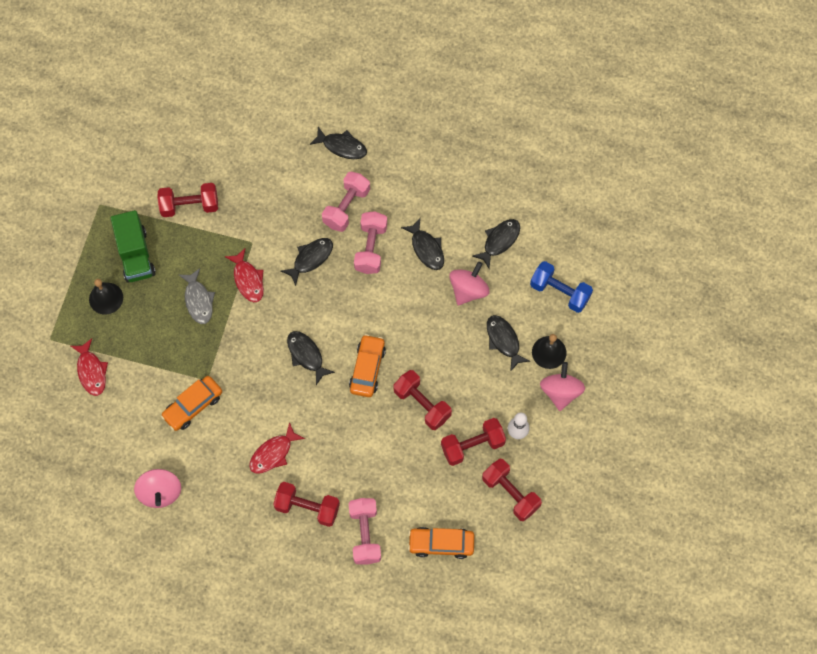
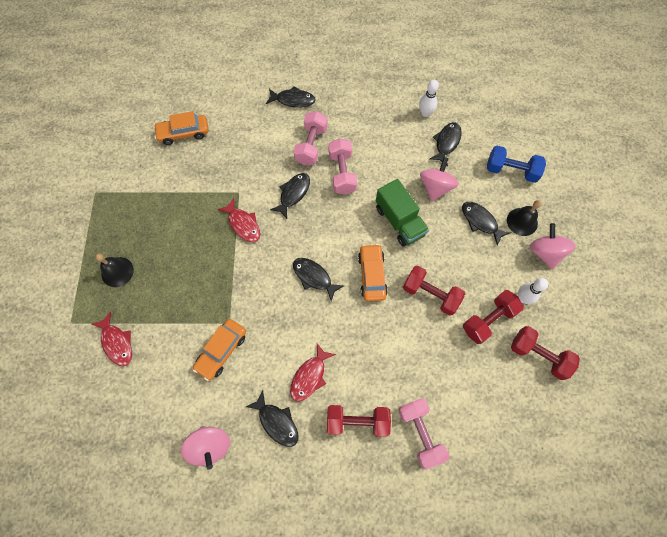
camera: 15 degrees left, 0 degrees up
green truck [111,210,156,282] -> green truck moved to [376,179,429,247]
red dumbbell [158,183,218,217] -> none
grey fish [179,268,215,324] -> none
black fish [401,218,444,270] -> black fish moved to [246,391,299,447]
orange car [408,527,474,559] -> orange car moved to [153,111,209,145]
none -> white bowling pin [419,80,439,117]

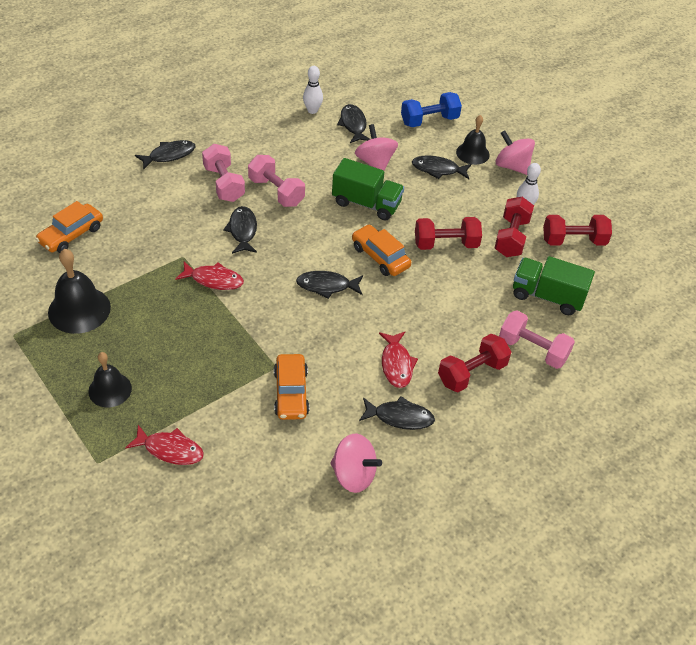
camera: 40 degrees left, 20 degrees down
none -> black bell [48,249,111,334]
none -> green truck [513,256,595,315]

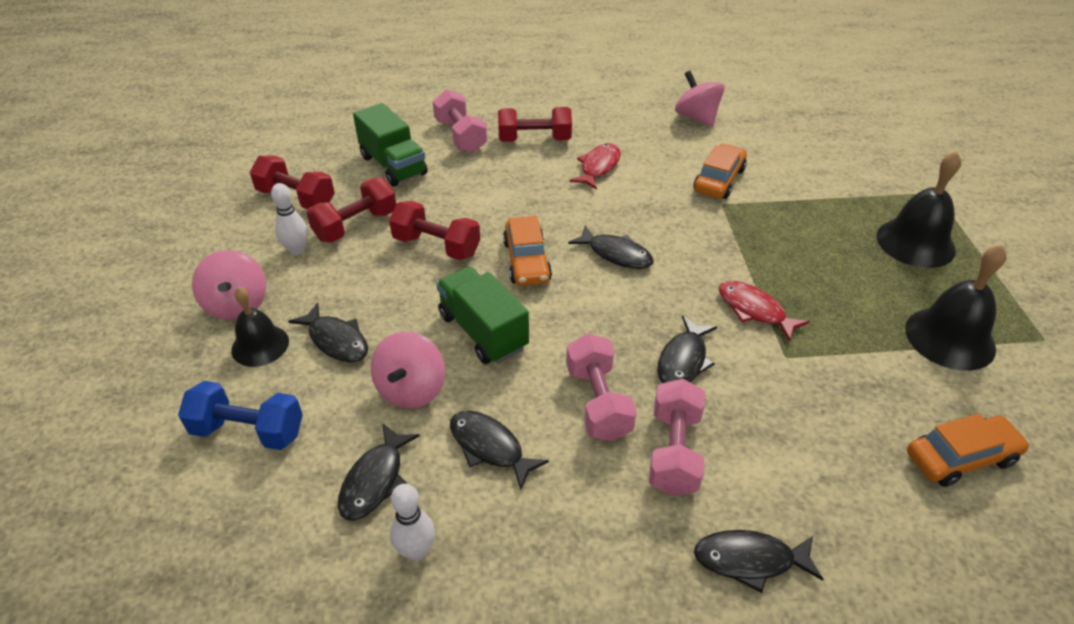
camera: 145 degrees left, 5 degrees down
black bell [88,352,132,407] -> black bell [877,151,961,268], size x1.53
red fish [125,425,204,465] -> none
black fish [359,396,435,430] -> black fish moved to [450,411,549,490]

